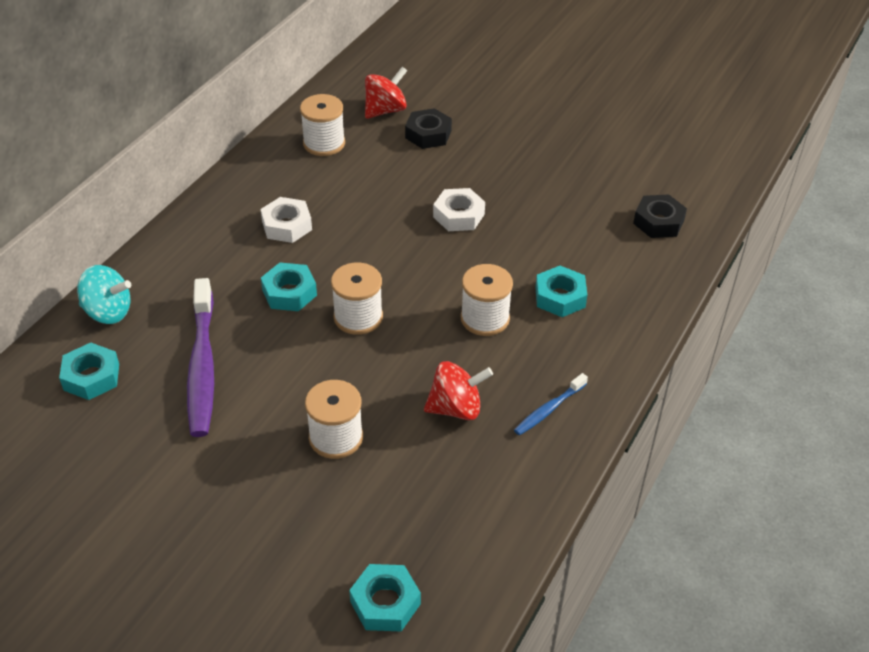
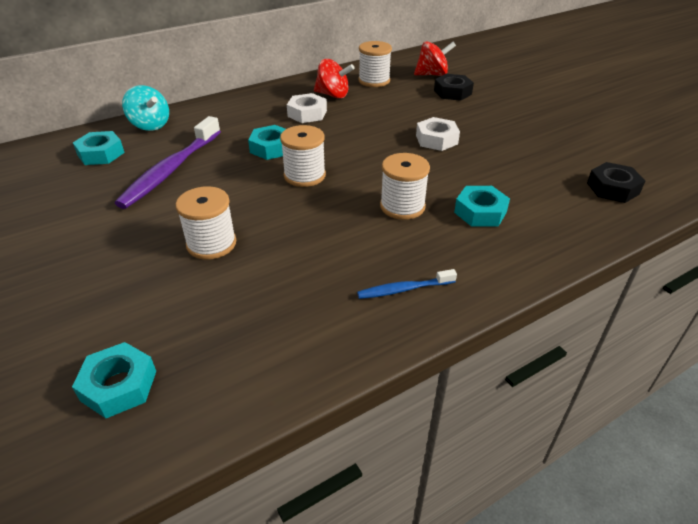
camera: 30 degrees right, 5 degrees down
red spinning top [424,361,493,420] -> red spinning top moved to [314,59,355,99]

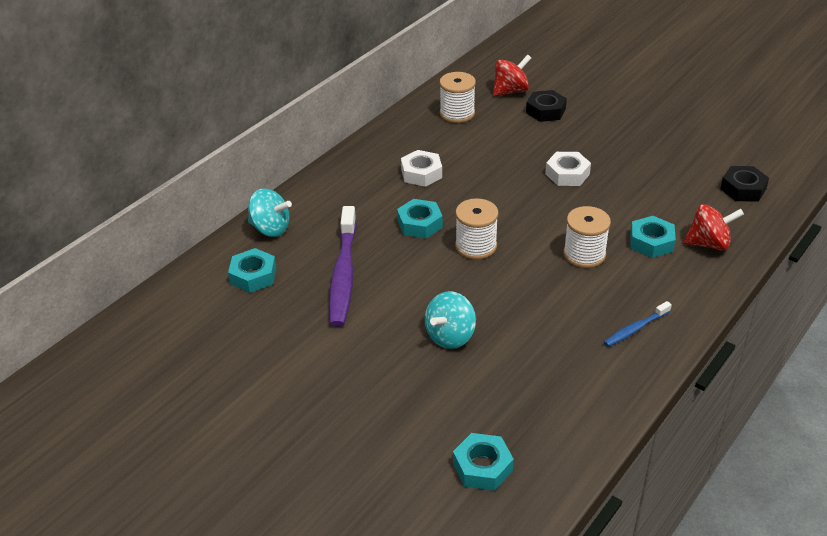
camera: 20 degrees left, 0 degrees up
white spool [176,186,236,260] -> turquoise spinning top [425,291,476,349]
red spinning top [314,59,355,99] -> red spinning top moved to [683,204,744,250]

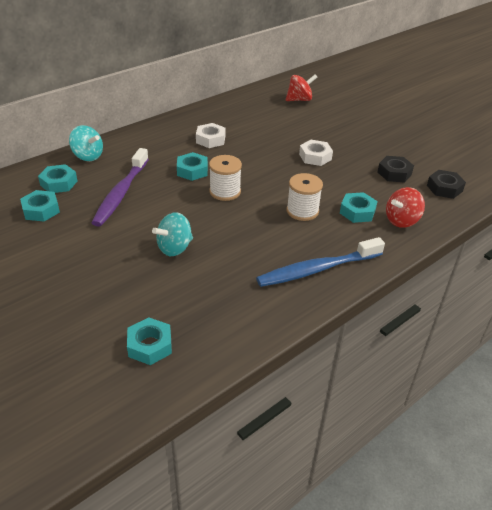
camera: 10 degrees right, 0 degrees up
white spool [439,72,476,123] -> none
black nut [526,90,567,122] -> black nut moved to [378,156,414,183]
blue toothbrush [604,301,672,347] -> blue toothbrush [256,237,385,287], size x2.01
red spinning top [683,204,744,250] -> red spinning top turned 135 degrees clockwise [386,187,425,228]
none -> turquoise nut [20,190,60,222]

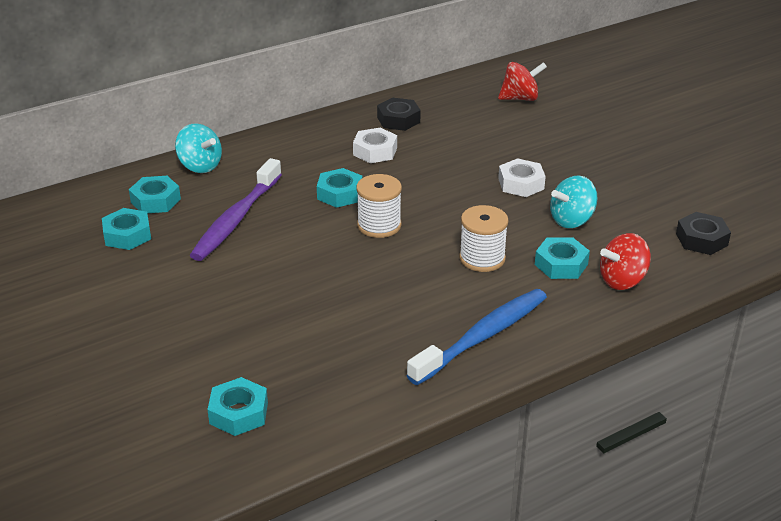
camera: 10 degrees right, 5 degrees down
turquoise spinning top [152,212,193,256] -> turquoise spinning top moved to [550,175,598,228]
blue toothbrush [256,237,385,287] -> blue toothbrush turned 150 degrees clockwise [406,289,547,385]
black nut [378,156,414,183] -> black nut moved to [377,98,421,131]

